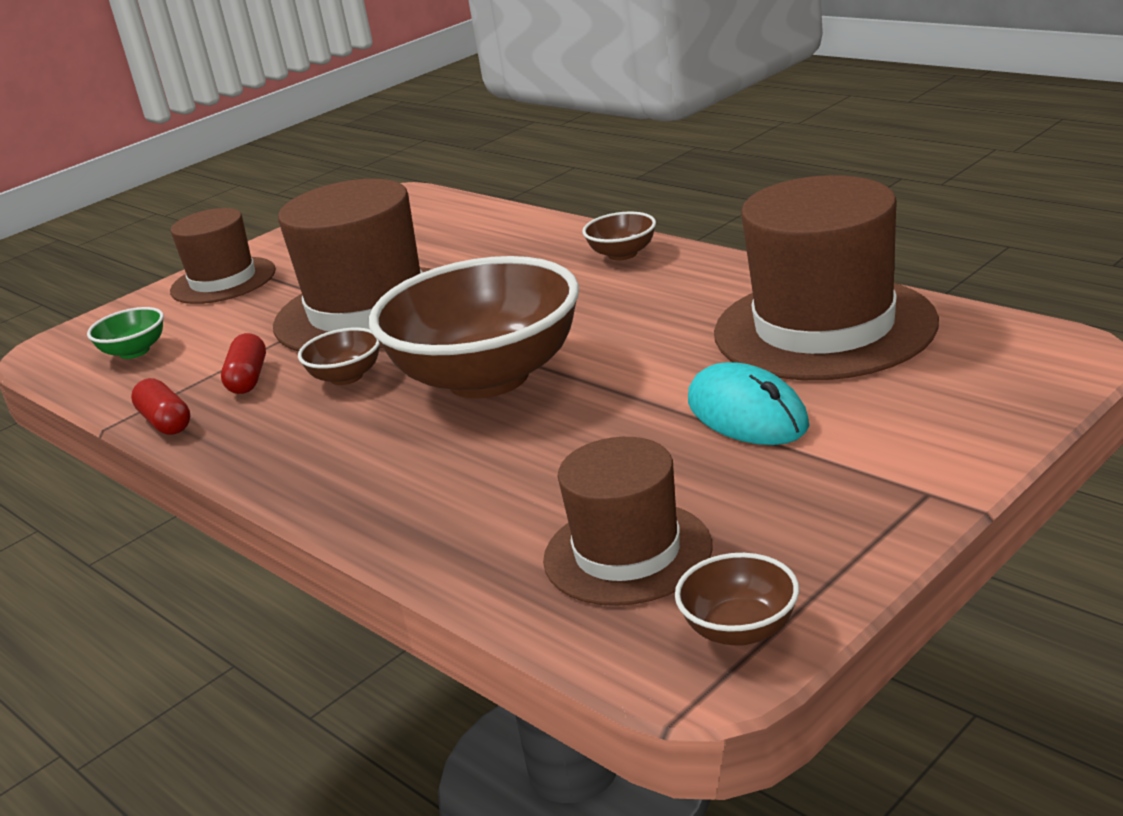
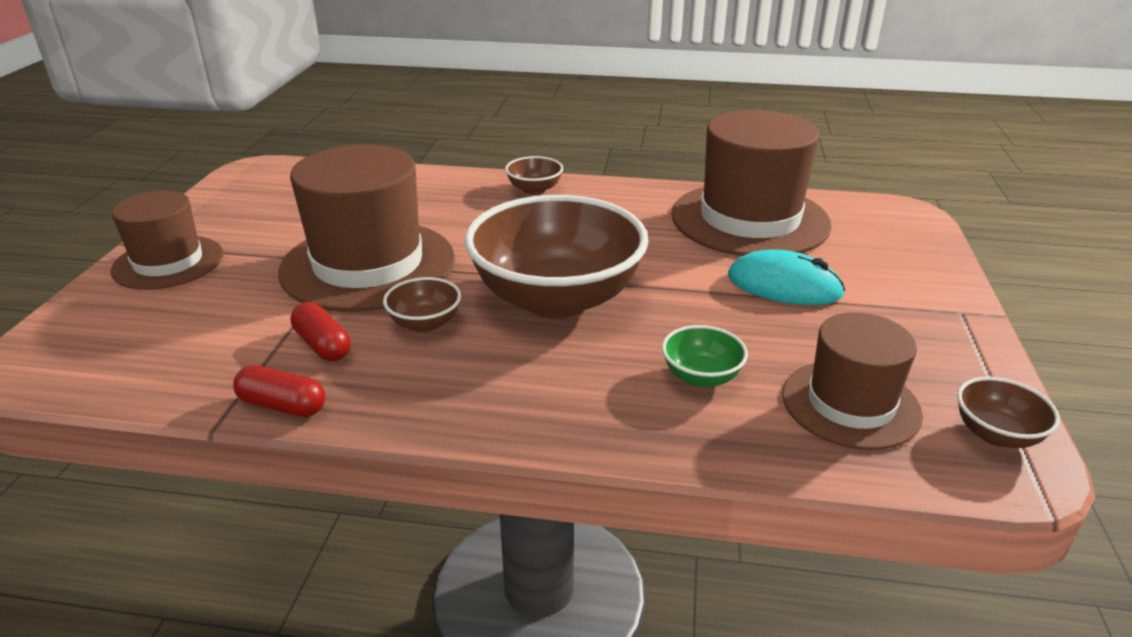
camera: 40 degrees left, 5 degrees up
green bowl [87,307,164,359] -> green bowl moved to [662,325,748,387]

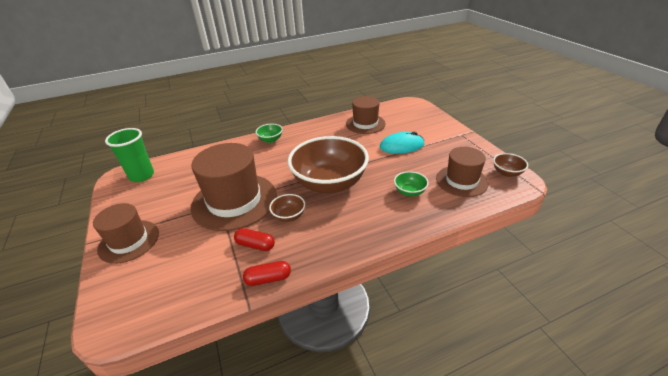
camera: 30 degrees left, 5 degrees up
brown bowl [505,156,563,195] -> green bowl [256,124,283,143]
brown hat [672,110,832,256] -> brown hat [346,96,386,134], size x0.61
none -> green cup [105,128,154,182]

